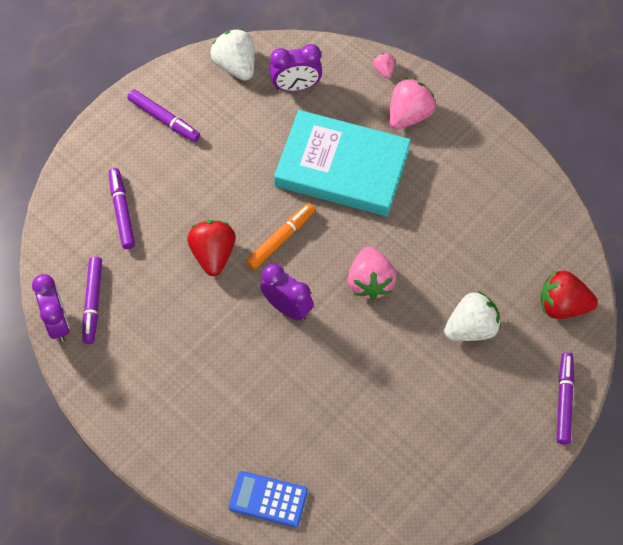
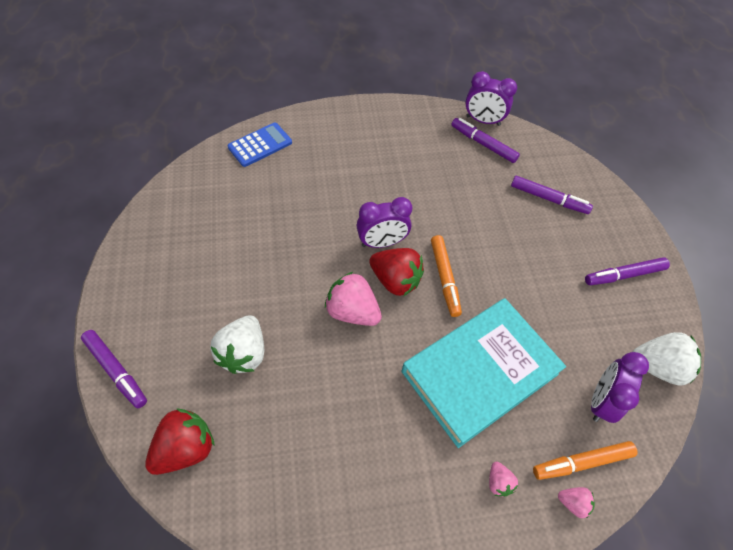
camera: 125 degrees right, 5 degrees down
red strawberry [187,220,236,276] -> red strawberry moved to [369,248,424,296]
pink strawberry [389,78,436,130] -> pink strawberry [489,462,518,496], size x0.49
none -> orange marker [533,441,638,480]

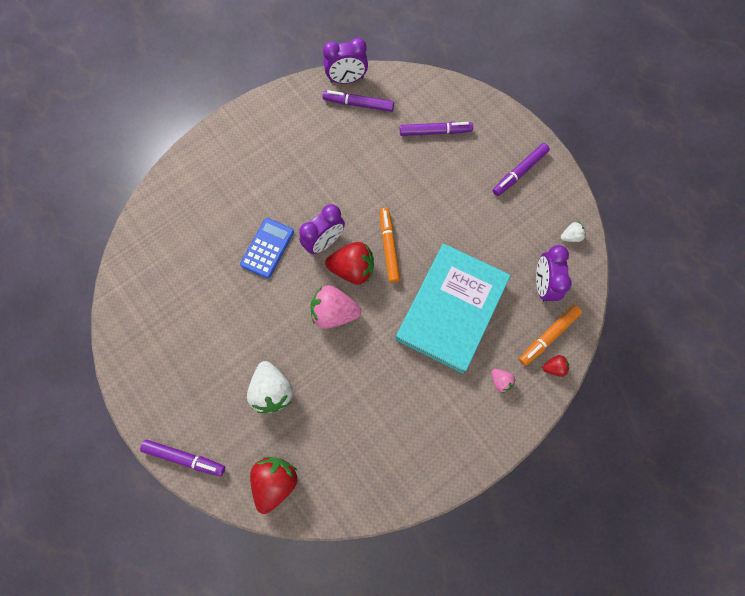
camera: 25 degrees left, 15 degrees up
blue calculator [228,122,292,167] -> blue calculator moved to [240,218,294,279]
orange marker [431,235,462,317] -> orange marker turned 150 degrees counterclockwise [380,208,400,283]
pink strawberry [558,487,595,518] -> red strawberry [543,355,569,377]
white strawberry [632,332,701,386] -> white strawberry [561,222,586,242], size x0.49

